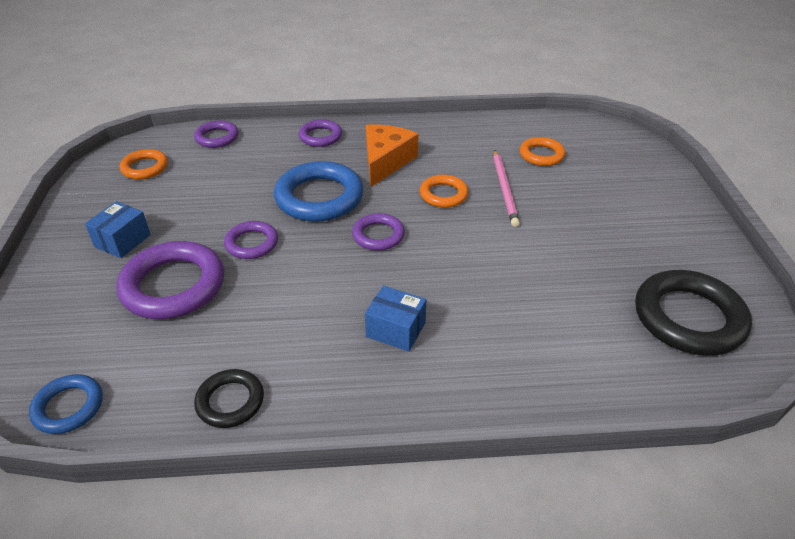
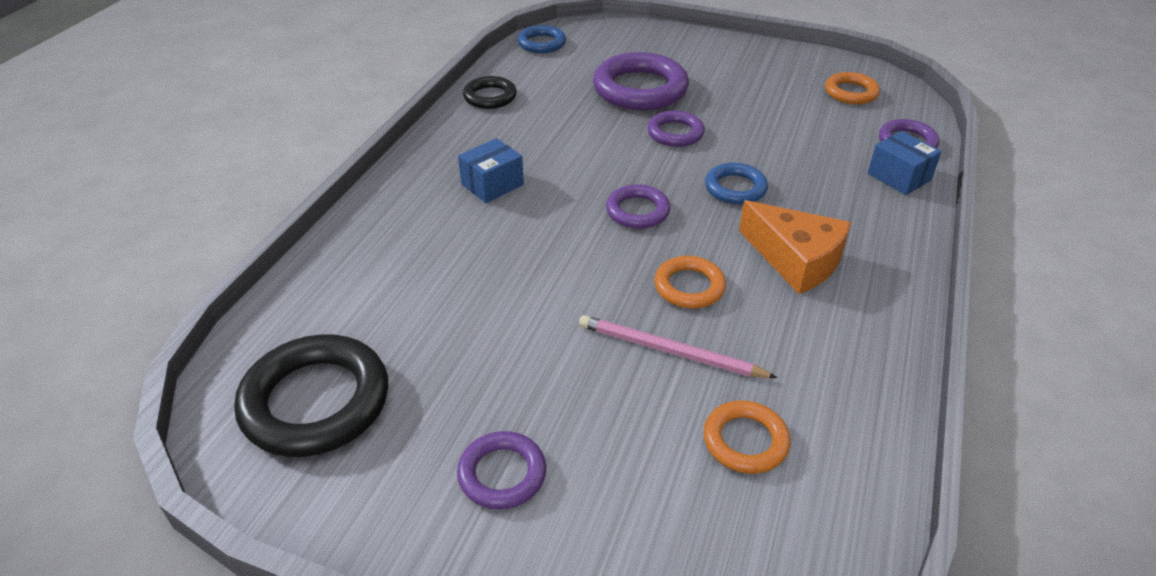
camera: 115 degrees right, 0 degrees up
blue box [85,201,151,258] -> blue box moved to [868,131,942,195]
blue ring [274,161,364,222] -> blue ring [705,163,768,205], size x0.55
purple ring [299,120,342,147] -> purple ring moved to [457,431,546,509]

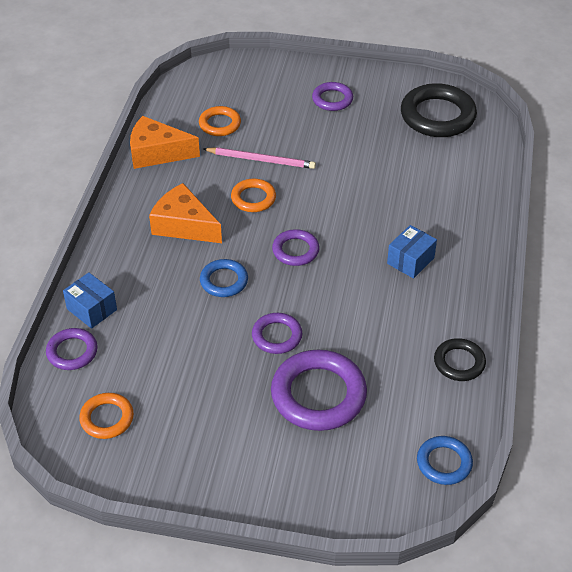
camera: 170 degrees right, 5 degrees up
none -> orange cheese [130,116,200,169]

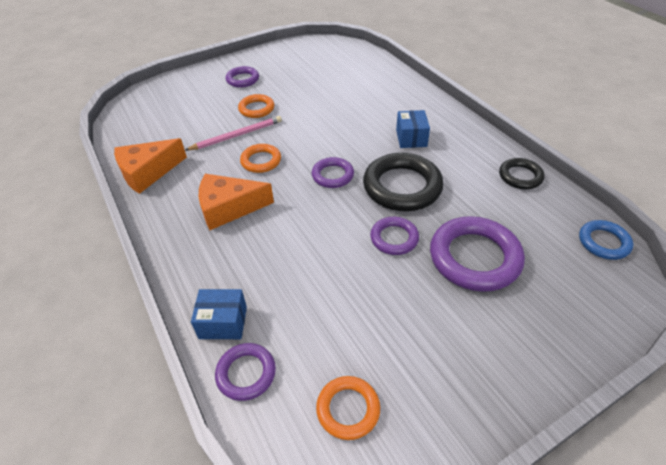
camera: 40 degrees left, 0 degrees up
orange ring [199,106,241,136] -> orange ring moved to [238,94,274,118]
blue ring [200,259,248,297] -> none
black ring [401,83,477,137] -> black ring moved to [363,153,444,211]

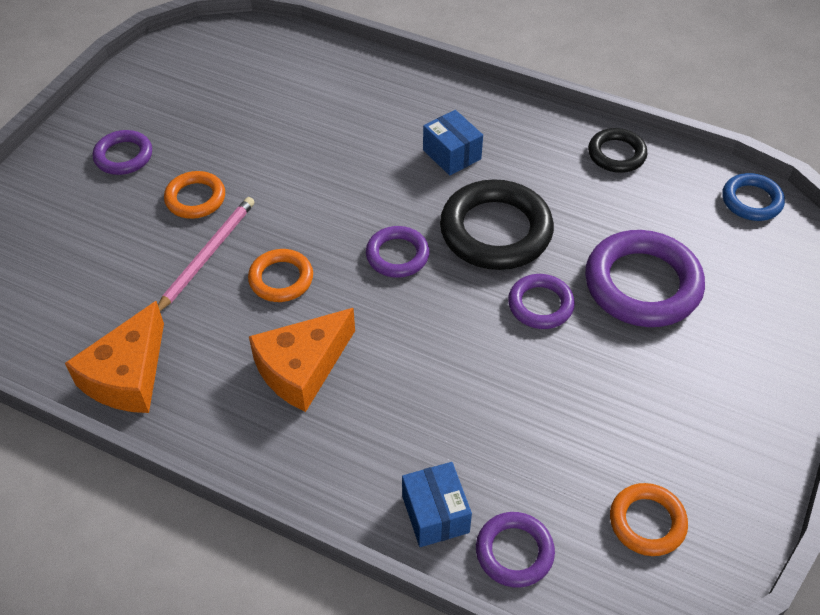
camera: 35 degrees left, 5 degrees up
blue box [191,289,247,339] -> blue box turned 75 degrees counterclockwise [402,462,472,547]

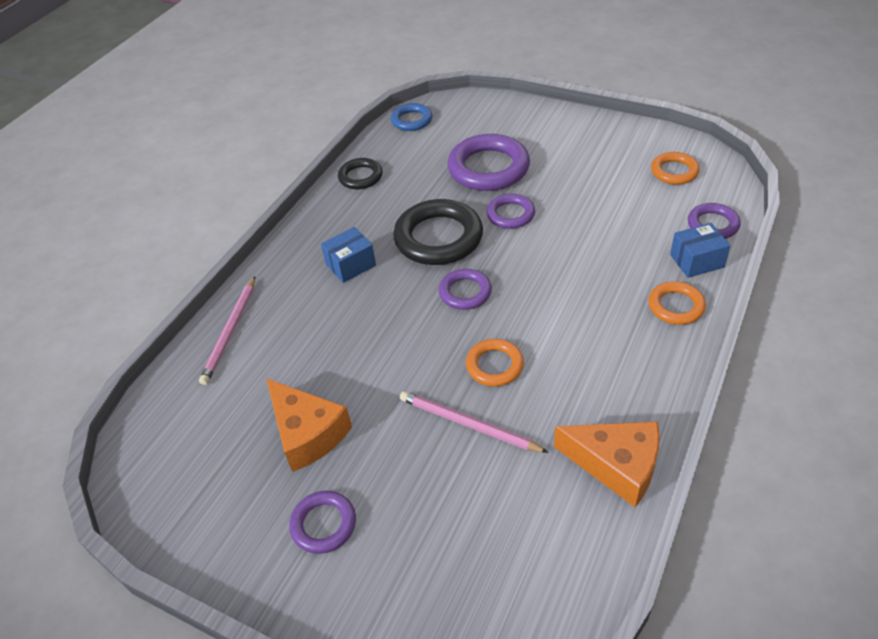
camera: 85 degrees left, 5 degrees down
orange ring [164,171,225,219] -> orange ring moved to [648,281,706,325]
orange cheese [249,308,355,412] -> orange cheese moved to [266,378,352,472]
none -> pink pencil [199,277,255,385]

